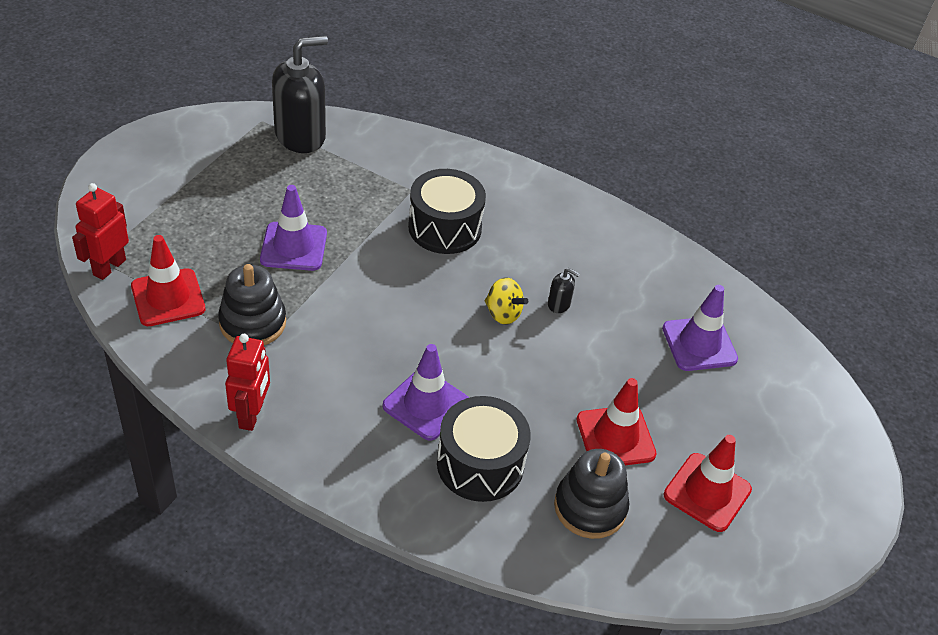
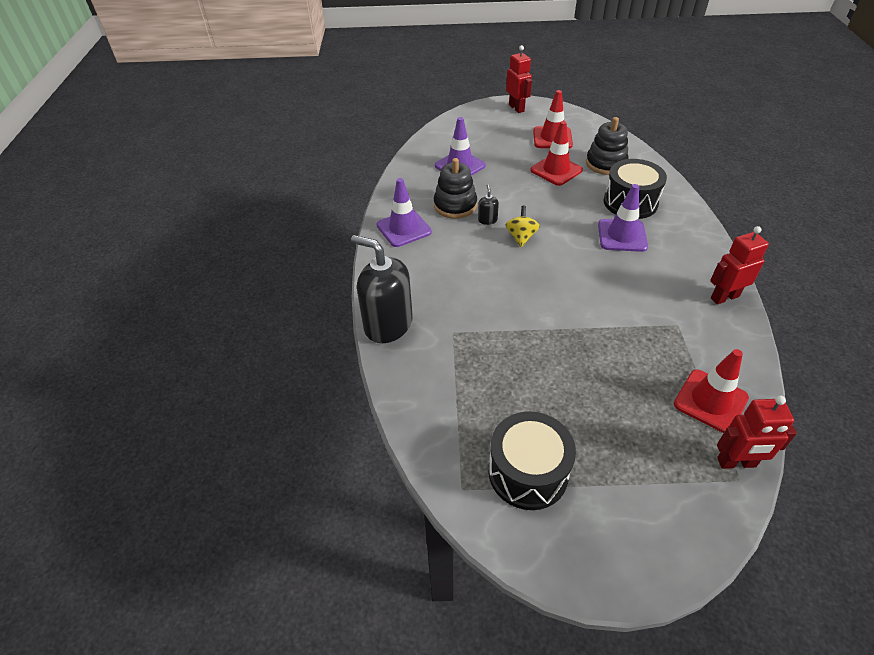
camera: 115 degrees left, 0 degrees up
black stacking toy [218,264,286,345] -> black stacking toy moved to [434,158,477,219]
purple traffic cone [260,185,327,271] -> purple traffic cone moved to [377,178,432,247]
black soap dispenser [272,36,328,153] -> black soap dispenser moved to [351,235,413,343]
black drum [408,169,486,254] -> black drum moved to [489,411,576,510]
none -> red robot [506,45,532,113]

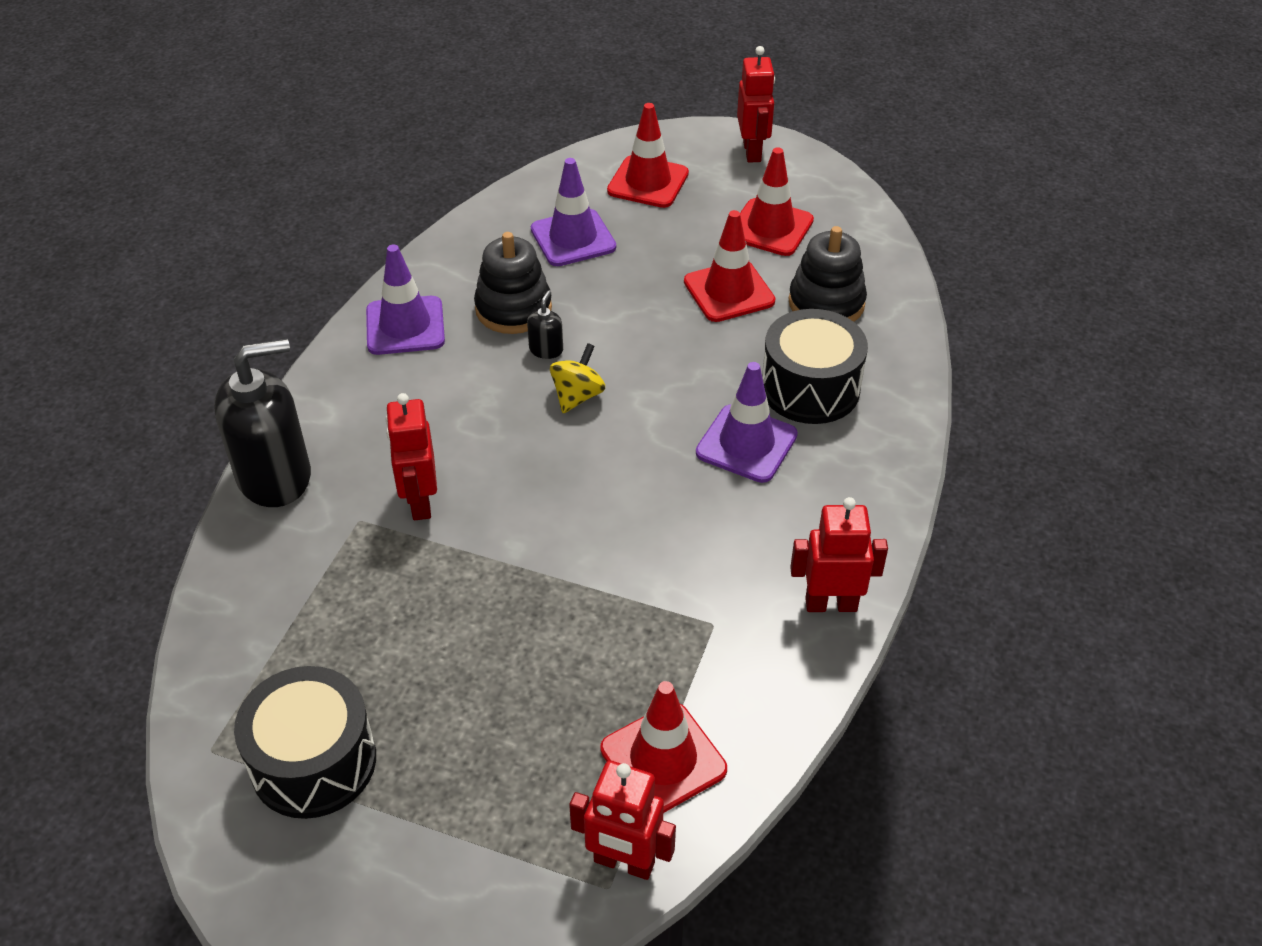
camera: 20 degrees right, 0 degrees up
black soap dispenser [351,235,413,343] -> black soap dispenser turned 105 degrees clockwise [214,339,311,507]
none -> red robot [386,393,437,520]
none -> red traffic cone [607,103,689,208]

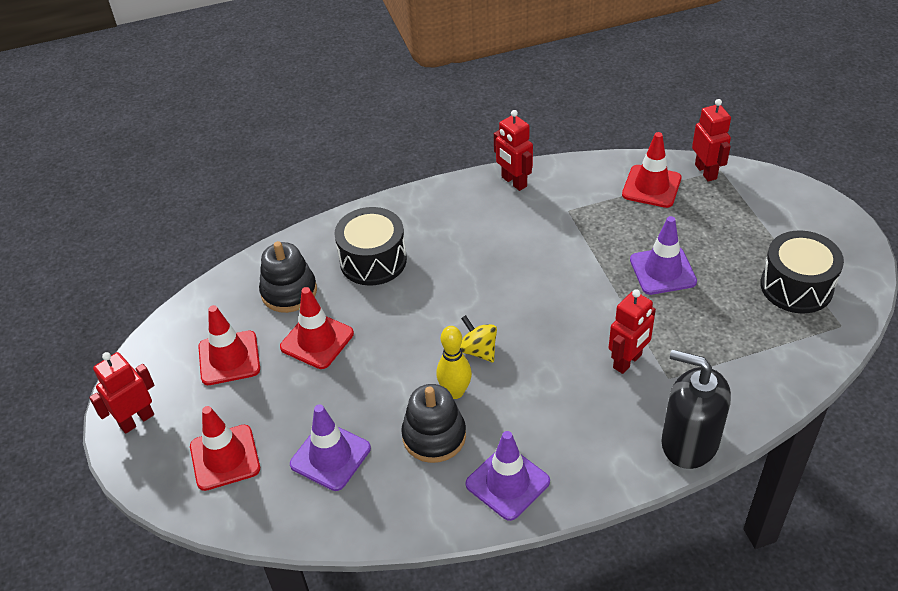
camera: 125 degrees left, 0 degrees up
black soap dispenser [527,290,563,359] -> yellow bowling pin [436,326,472,399]
yellow spinning top [550,343,605,413] -> yellow spinning top turned 60 degrees clockwise [460,315,497,362]
purple traffic cone [696,362,798,483] -> purple traffic cone moved to [630,216,697,295]

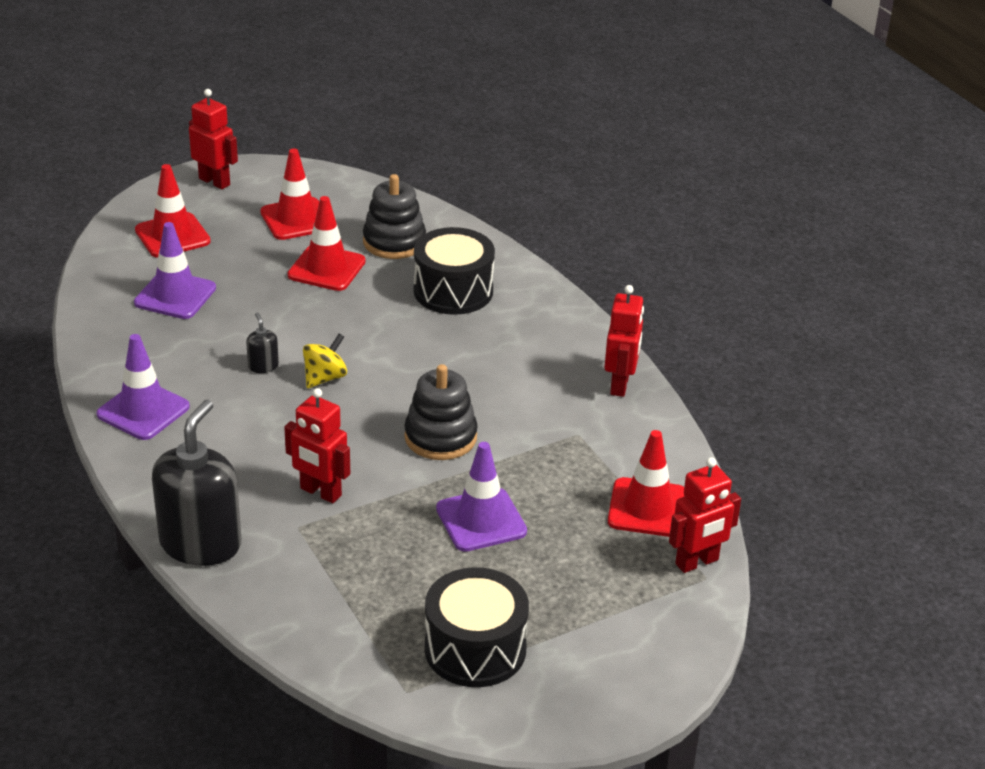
camera: 75 degrees right, 10 degrees down
black stacking toy [401,384,466,463] -> black stacking toy moved to [404,364,478,460]
yellow bowling pin [436,326,472,399] -> black soap dispenser [246,313,279,373]
red robot [494,110,533,191] -> red robot turned 150 degrees clockwise [604,285,644,397]

